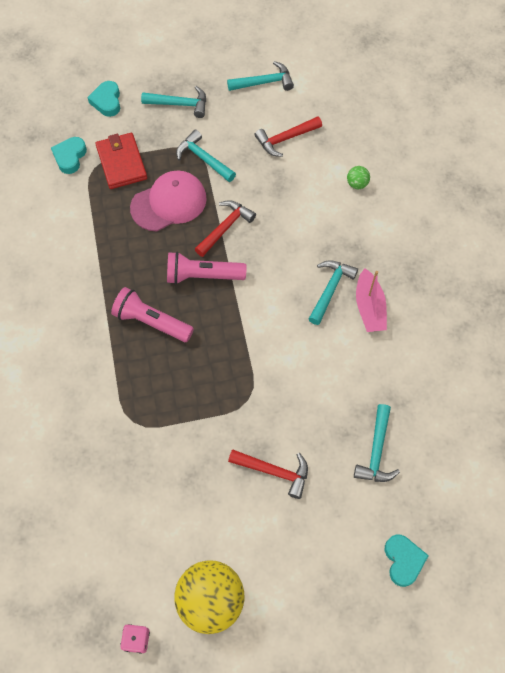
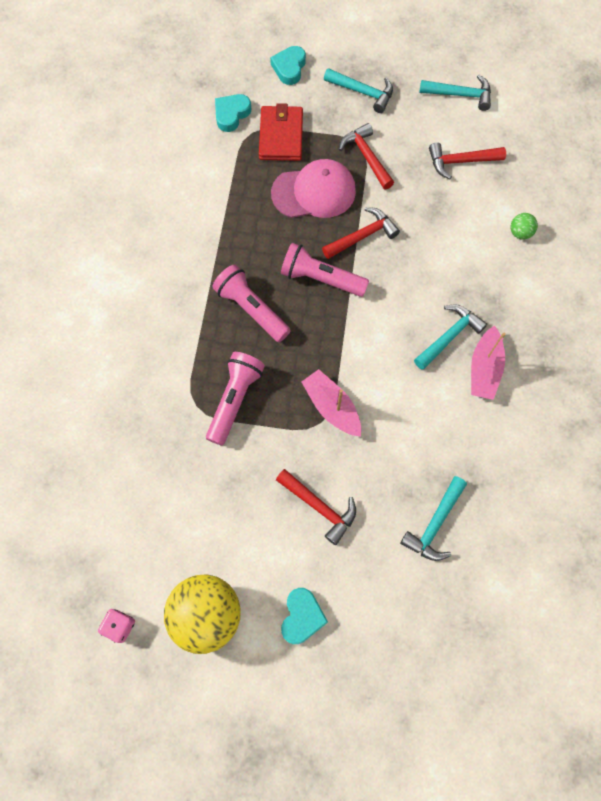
camera: 20 degrees right, 5 degrees up
turquoise hammer [176,130,236,182] -> red hammer [339,123,394,189]
turquoise heart [385,534,429,587] -> turquoise heart moved to [281,588,328,644]
none -> pink flashlight [206,352,265,445]
none -> pink boat [302,369,361,437]

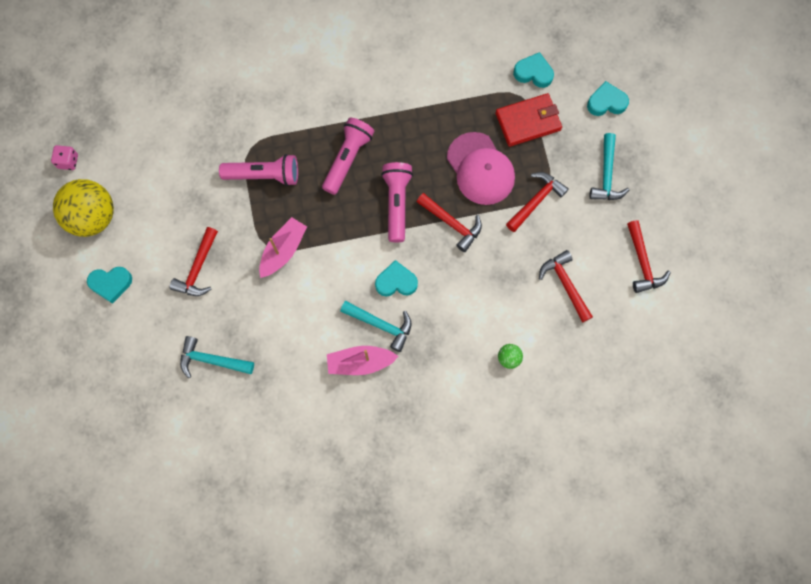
camera: 70 degrees right, 5 degrees up
turquoise hammer [419,75,491,111] -> red hammer [627,220,671,293]
none -> turquoise heart [375,260,418,296]

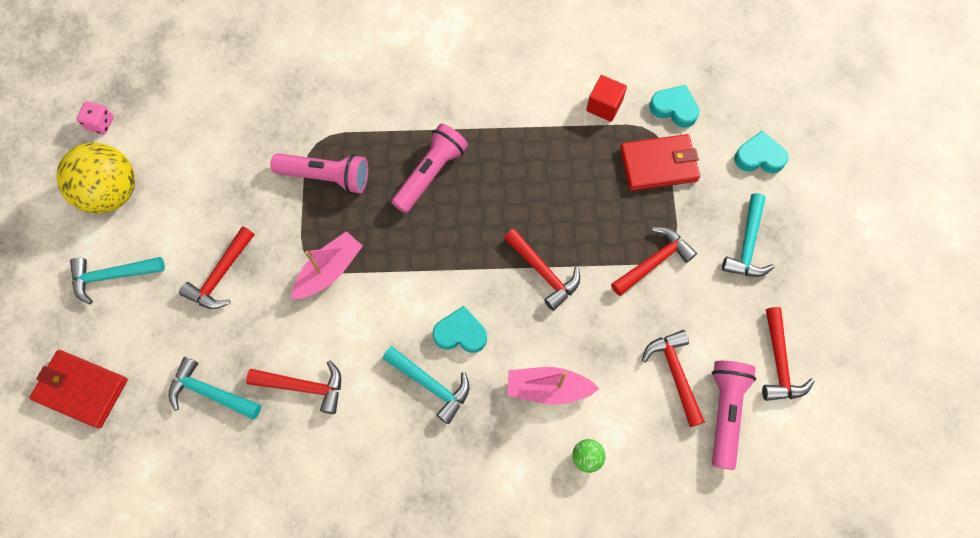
camera: 10 degrees right, 5 degrees down
turquoise heart [87,267,132,304] -> turquoise hammer [70,257,165,304]
pink boat [327,346,399,375] -> pink boat moved to [507,367,599,405]
pink flashlight [381,162,413,242] -> pink flashlight moved to [712,361,756,470]
pink cap [447,132,515,205] -> none
none -> red wallet [29,350,128,429]
none -> red hammer [246,360,341,414]
none -> red cube [586,75,627,122]

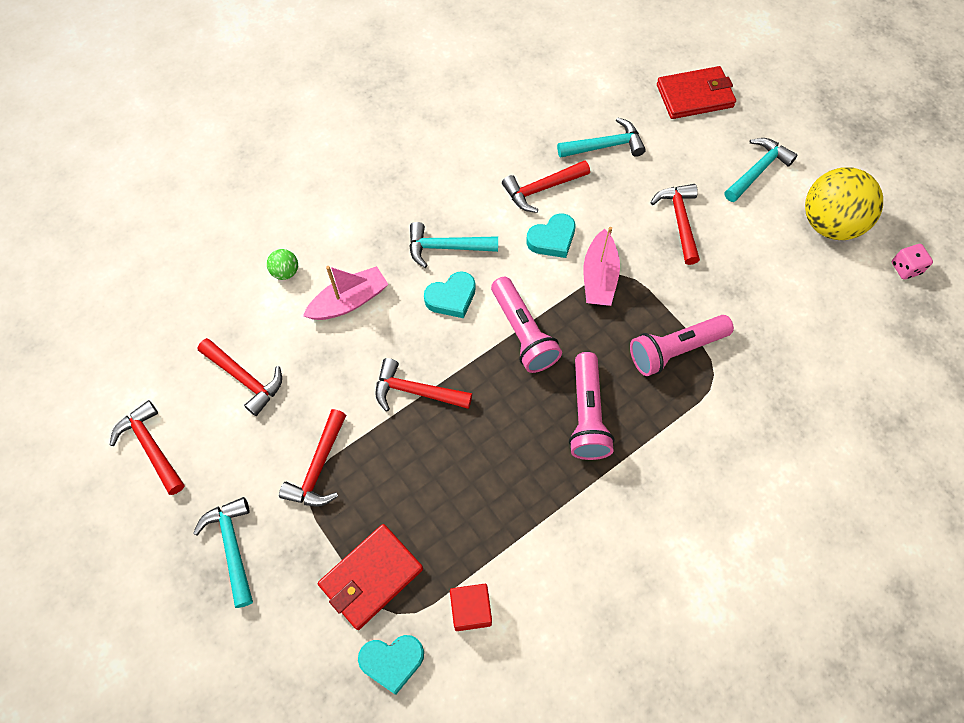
camera: 145 degrees right, 5 degrees down
pink flashlight [712,361,756,470] -> pink flashlight moved to [491,277,562,373]
turquoise heart [734,131,788,173] -> turquoise heart moved to [526,213,575,258]

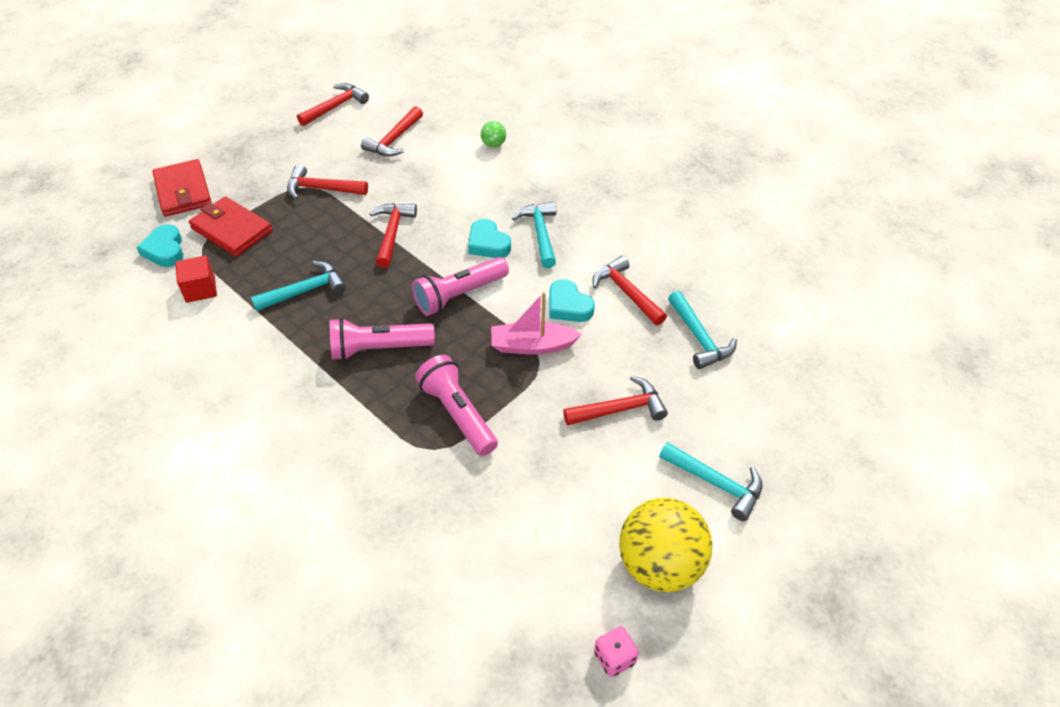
camera: 80 degrees right, 15 degrees down
turquoise hammer [193,497,253,608] -> turquoise hammer moved to [251,261,346,311]
pink boat [303,266,388,320] -> none
red wallet [657,66,736,119] -> red wallet moved to [152,159,212,217]

